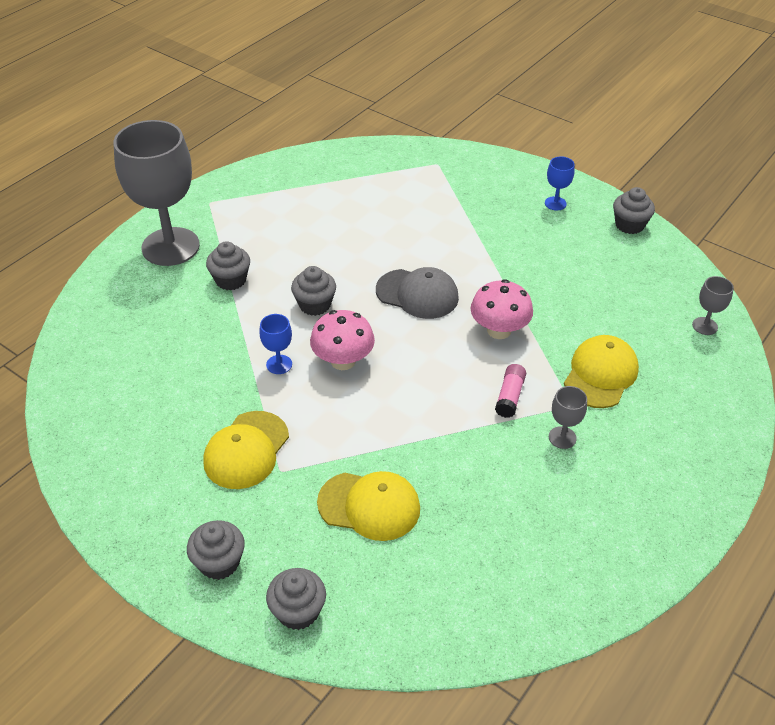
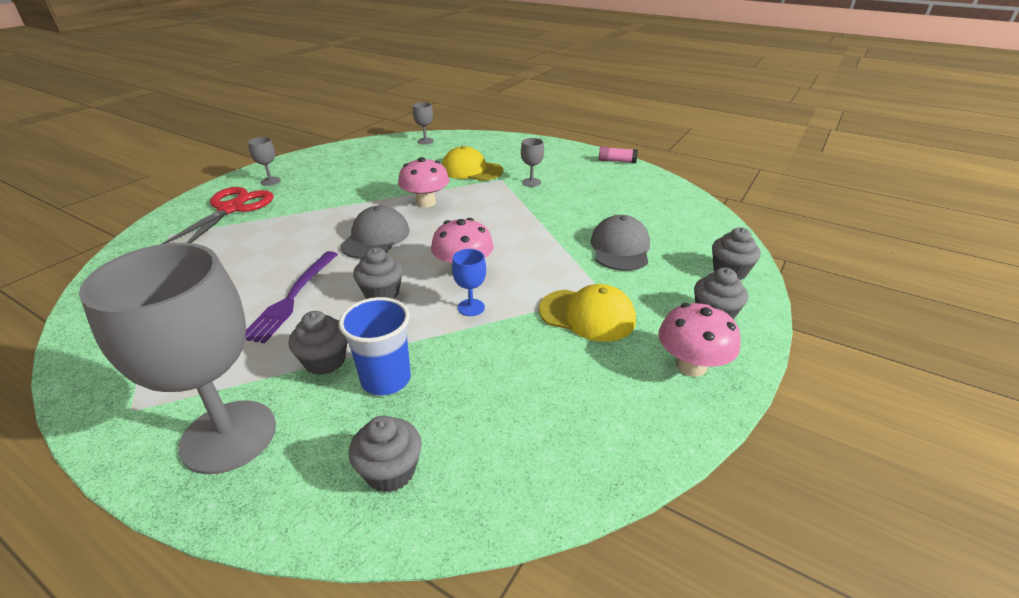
camera: 95 degrees left, 10 degrees down
yellow cap [317,471,420,541] -> grey cap [591,215,650,271]
pink glue stick [495,364,526,418] -> pink glue stick moved to [599,147,638,163]
blue goblet [545,156,575,211] -> grey goblet [248,137,281,186]
grey cupcake [613,187,655,234] -> grey cupcake moved to [349,415,422,493]
none -> red scissors [161,187,274,244]
none -> purple fork [245,251,338,344]
none -> blue cup [339,297,411,396]
none -> pink mushroom [658,303,740,377]

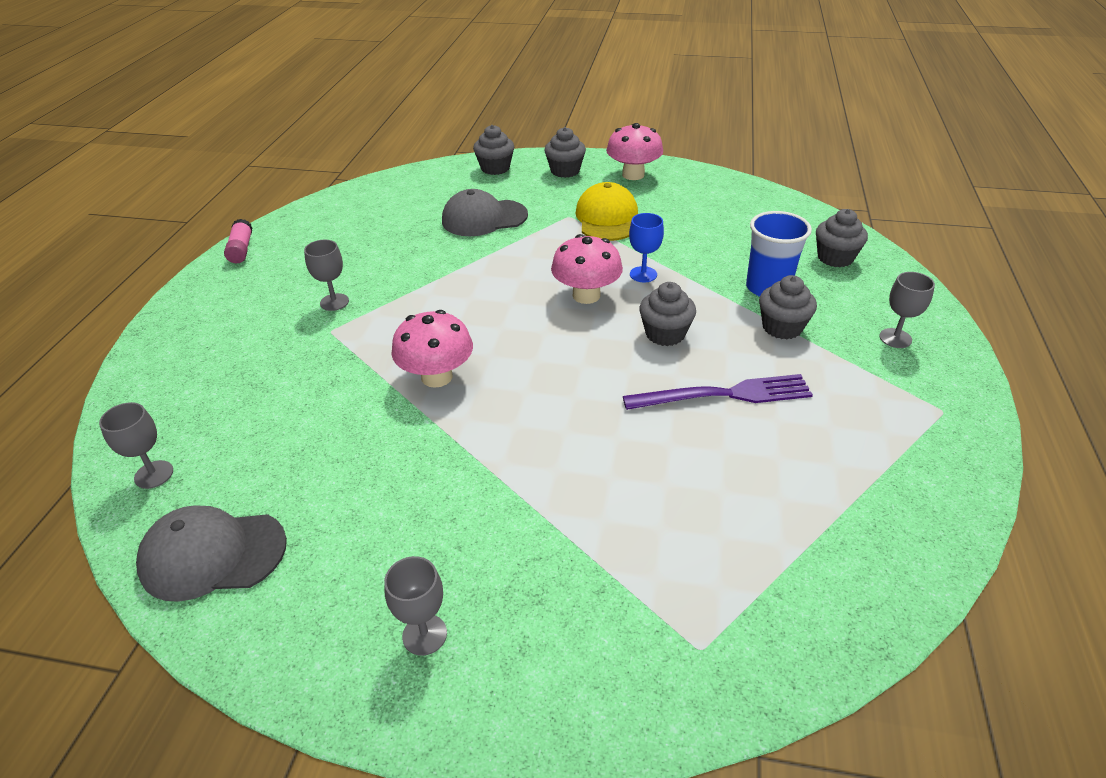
camera: 110 degrees left, 5 degrees up
grey goblet [79,243,276,474] -> grey goblet [879,272,935,348], size x0.40
red scissors [161,187,274,244] -> none
grey cap [340,205,409,259] -> grey cap moved to [136,505,287,602]
yellow cap [442,146,503,181] -> none

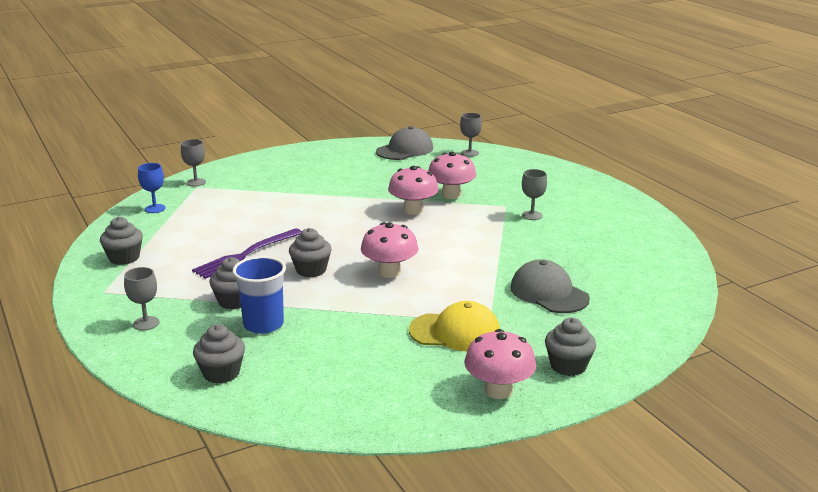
camera: 140 degrees right, 15 degrees down
pink glue stick [224,219,253,264] -> none
grey goblet [384,556,447,656] -> grey goblet moved to [181,139,206,186]
grey cap [442,189,528,236] -> grey cap turned 75 degrees counterclockwise [510,259,590,313]
grey cupcake [473,125,514,175] -> grey cupcake moved to [100,217,143,265]
yellow cap [575,182,638,241] -> yellow cap turned 45 degrees counterclockwise [409,301,500,351]
blue goblet [629,213,664,282] -> blue goblet moved to [138,163,166,213]
none -> pink mushroom [428,152,476,199]

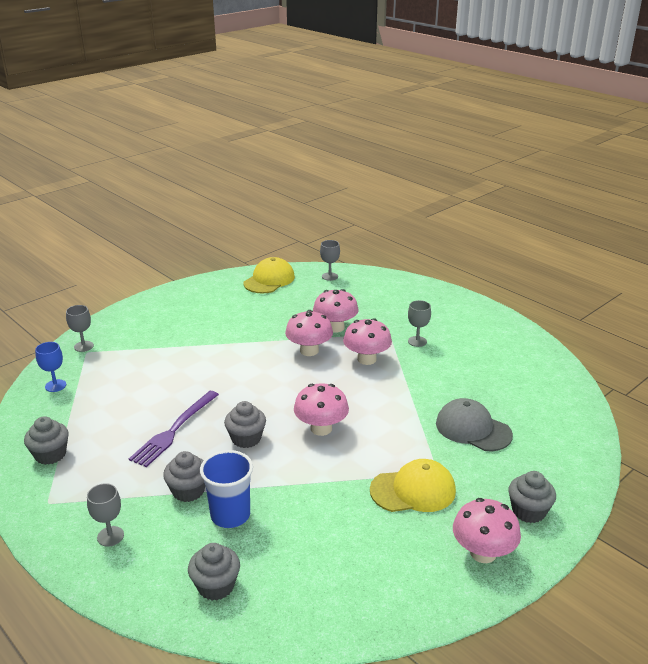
camera: 15 degrees left, 5 degrees up
grey cap [376,126,433,160] -> yellow cap [243,257,295,293]
none -> pink mushroom [343,318,392,365]

